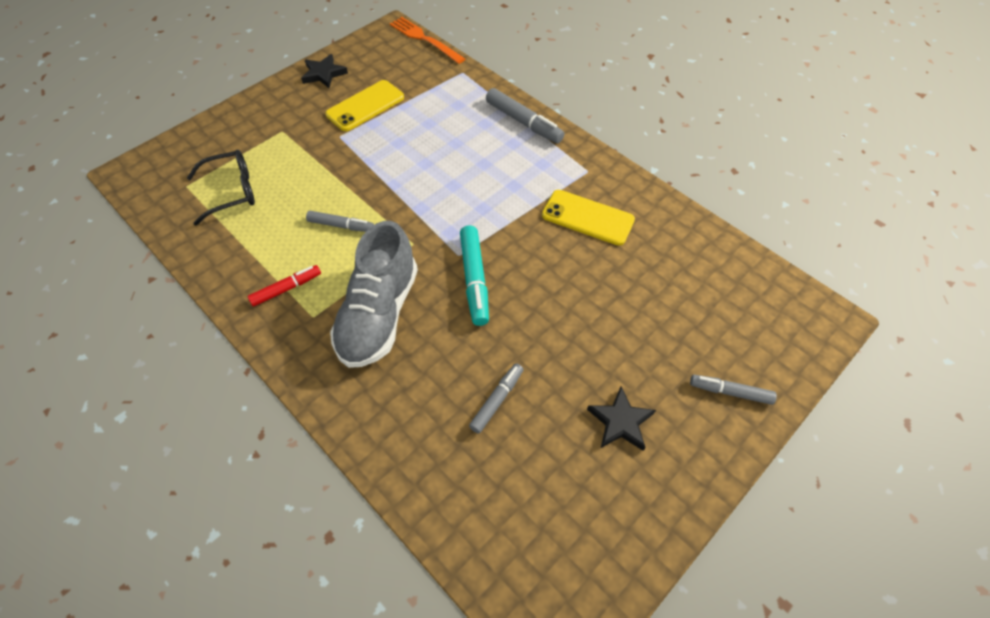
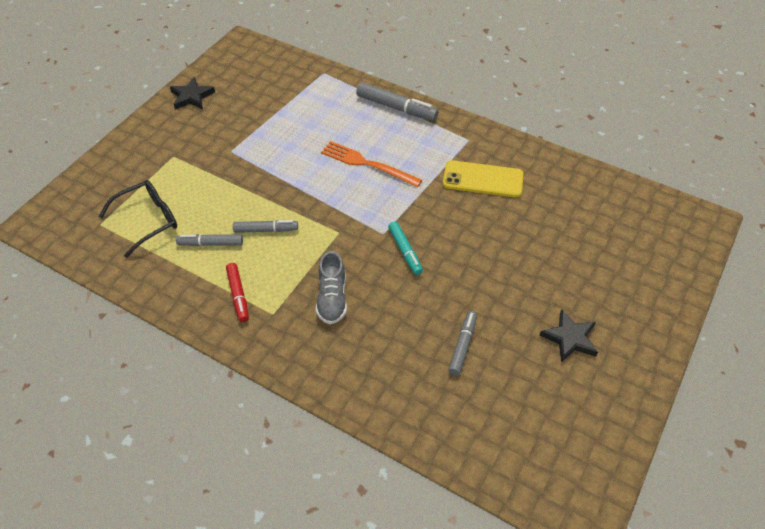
camera: 15 degrees left, 5 degrees down
red marker [247,265,321,307] -> red marker turned 120 degrees clockwise [226,263,249,322]
yellow phone [325,80,404,131] -> none
grey shoe [330,221,418,368] -> grey shoe [316,251,347,324], size x0.55
orange fork [390,17,465,64] -> orange fork moved to [321,141,422,187]
turquoise marker [460,225,489,326] -> turquoise marker [388,221,423,275], size x0.64
grey marker [690,375,777,405] -> grey marker moved to [176,234,243,246]

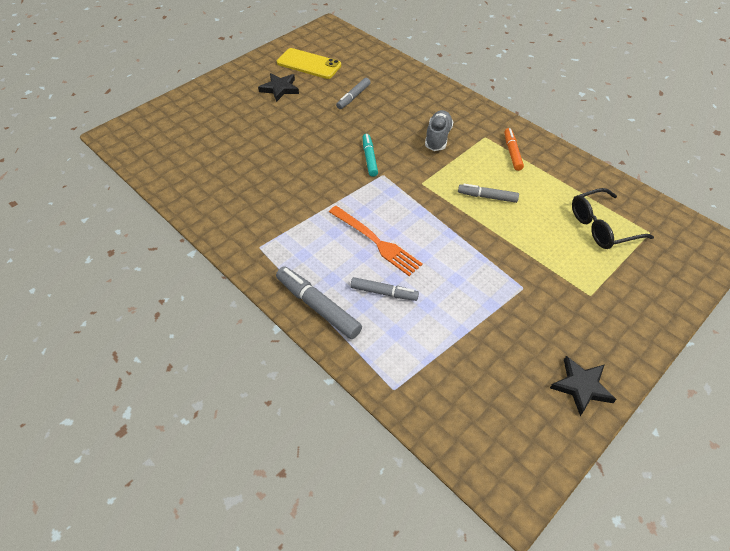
camera: 165 degrees left, 0 degrees up
grey marker [176,234,243,246] -> grey marker moved to [350,277,419,301]
red marker [226,263,249,322] -> orange marker [504,128,524,171]
yellow phone [443,160,524,198] -> yellow phone moved to [277,48,341,79]

